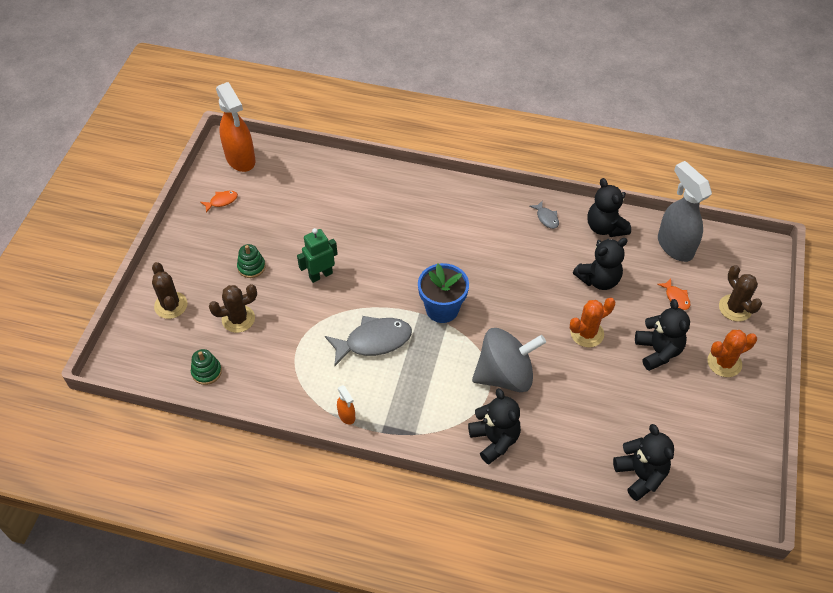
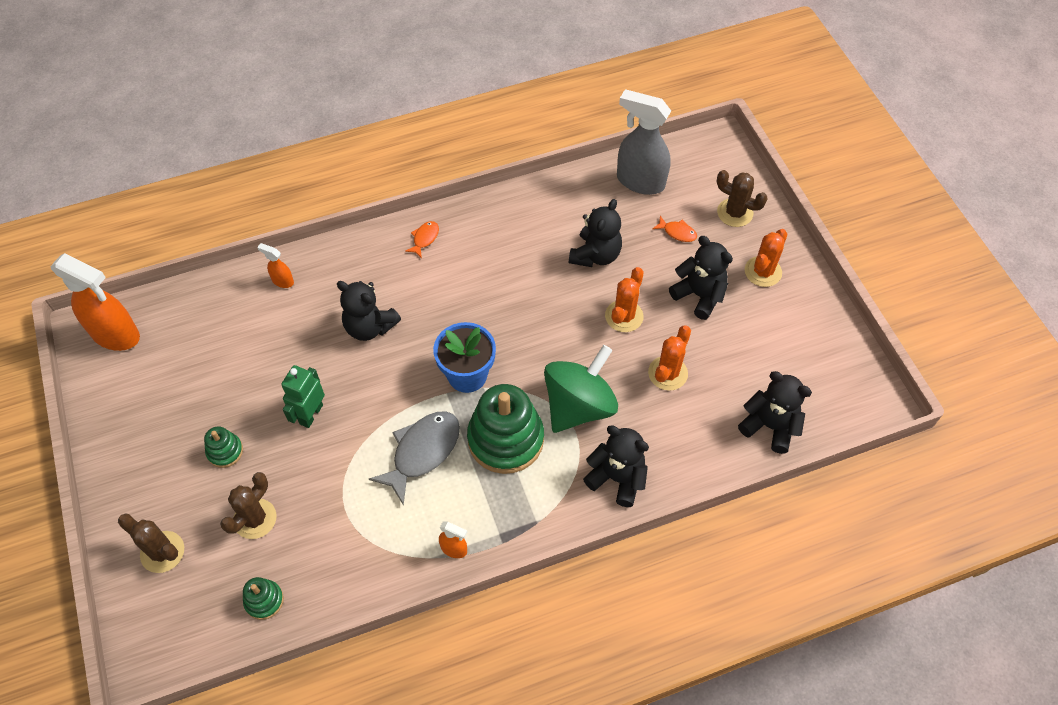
camera: 35 degrees left, 5 degrees up
orange fish [200,191,238,213] -> orange fish moved to [405,221,439,258]
grey spinning top [472,328,546,392] -> green spinning top [544,345,618,433]
grey fish [529,200,559,229] -> none
black teddy bear [587,178,631,237] -> black teddy bear moved to [337,281,401,341]
none -> orange spray bottle [257,243,294,288]
none -> green stacking toy [467,384,544,474]
none -> orange cactus [648,325,691,391]

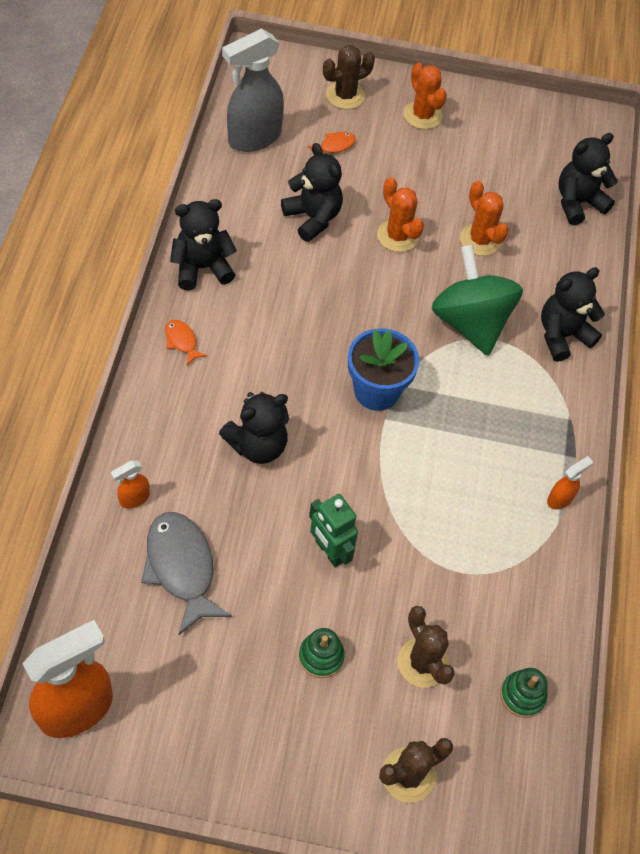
camera: 65 degrees left, 0 degrees up
grey fish [369,411,460,506] -> grey fish moved to [141,512,232,635]
green stacking toy [467,384,544,474] -> none
black teddy bear [669,236,733,320] -> black teddy bear moved to [170,199,237,291]

